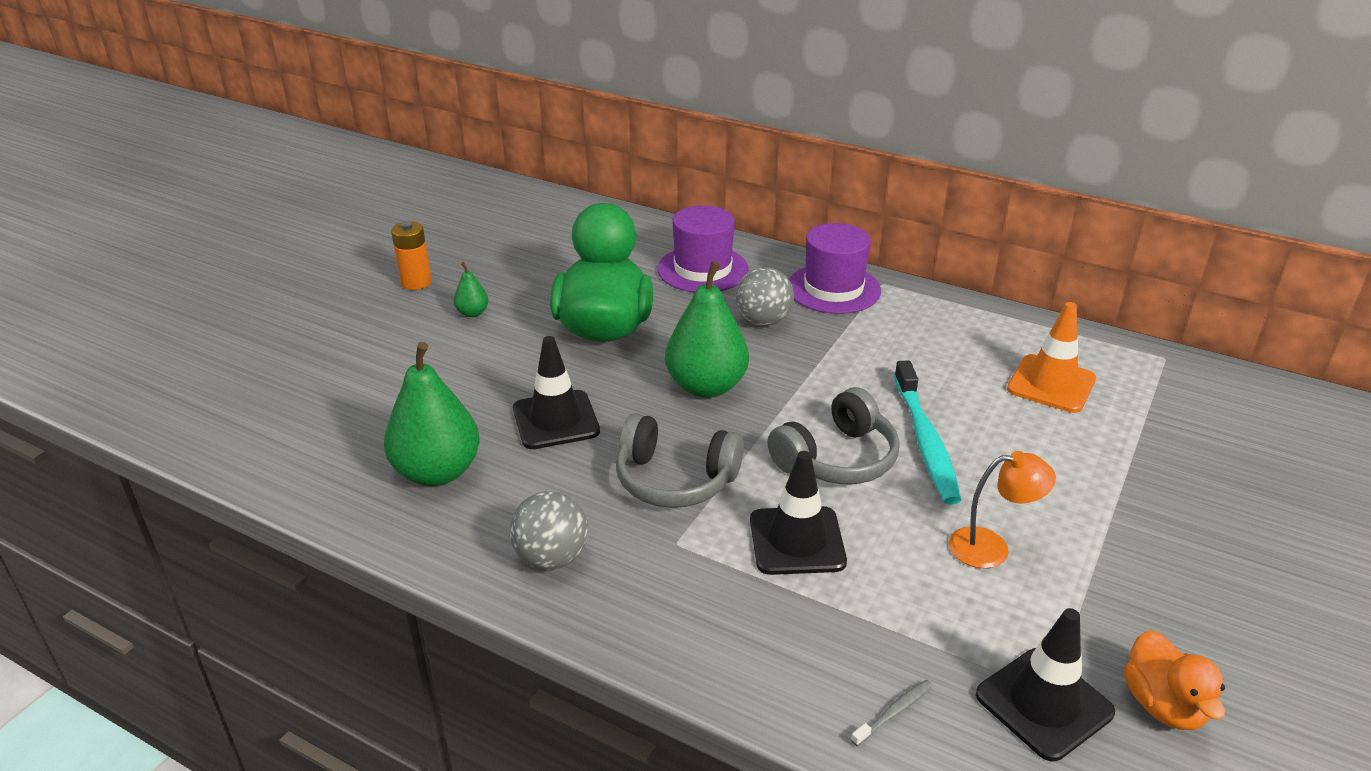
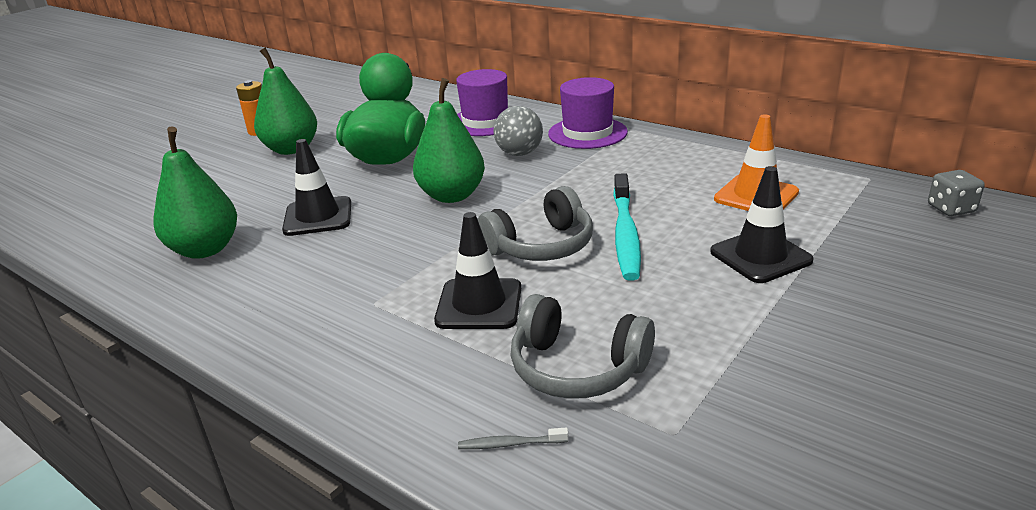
camera: 10 degrees right, 5 degrees down
green pear [454,262,488,317] -> green pear [254,48,317,155], size x2.20
grey ball [510,491,588,570] -> none
grey headphones [616,413,744,508] -> grey headphones moved to [510,294,655,399]
grey toothbrush [851,680,932,746] -> grey toothbrush turned 150 degrees counterclockwise [458,428,569,449]
orange lamp [949,451,1056,569] -> none
black traffic cone [976,608,1115,761] -> black traffic cone moved to [710,166,814,283]
orange duck [1124,630,1225,730] -> none
none -> grey dice [928,170,985,216]

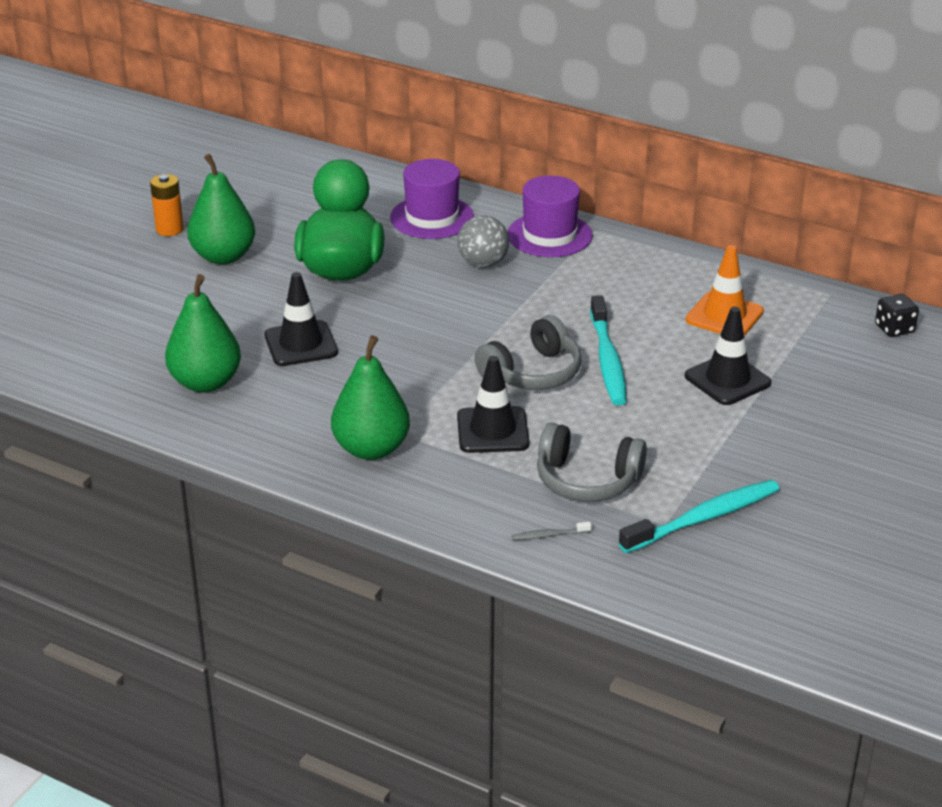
camera: 10 degrees left, 5 degrees up
green pear [413,78,485,203] -> green pear moved to [331,335,410,460]
grey dice [928,170,985,216] -> black dice [875,294,919,337]
none -> turquoise toothbrush [619,480,779,553]

